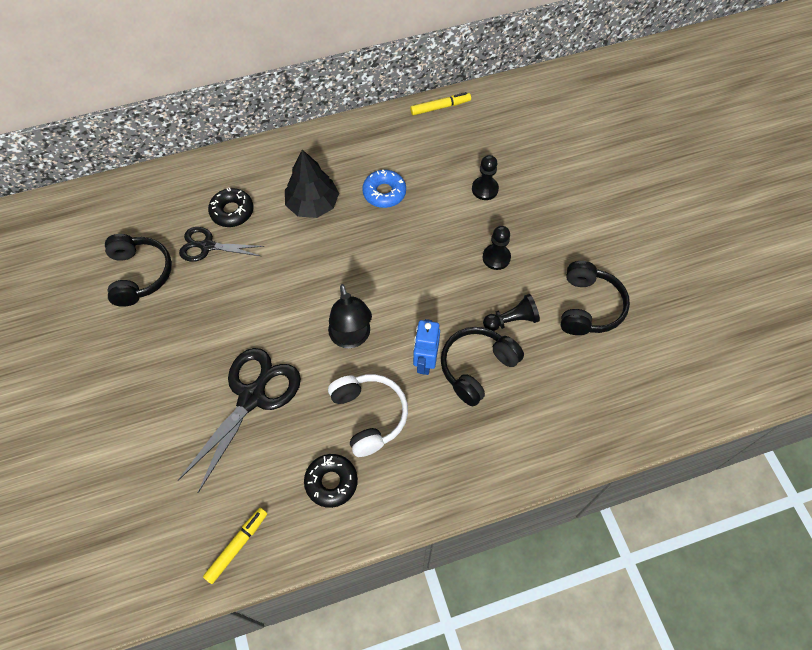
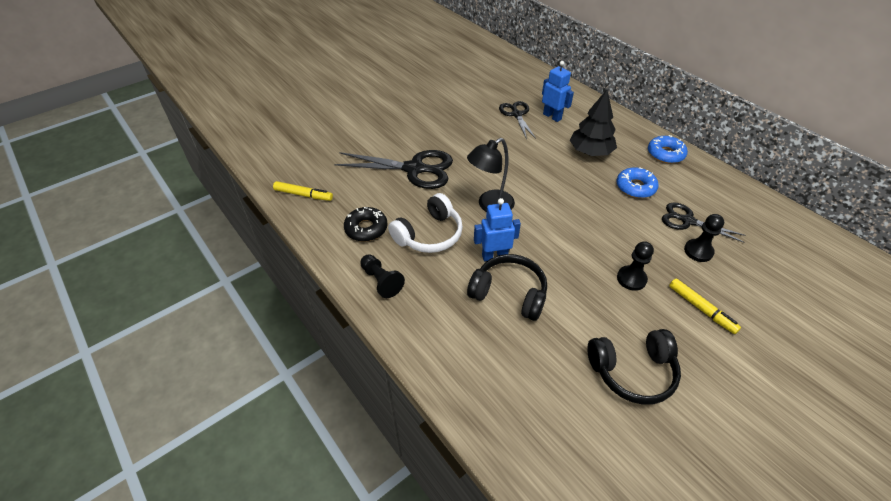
camera: 70 degrees right, 15 degrees down
black headphones [105,234,172,307] -> none
black donut [208,188,253,227] -> blue robot [542,61,574,122]
yellow marker [410,92,471,116] -> yellow marker moved to [669,278,741,334]
black pawn [483,294,540,331] -> black pawn moved to [360,254,405,298]
none -> blue donut [648,135,688,163]
none -> black scissors [662,203,746,243]

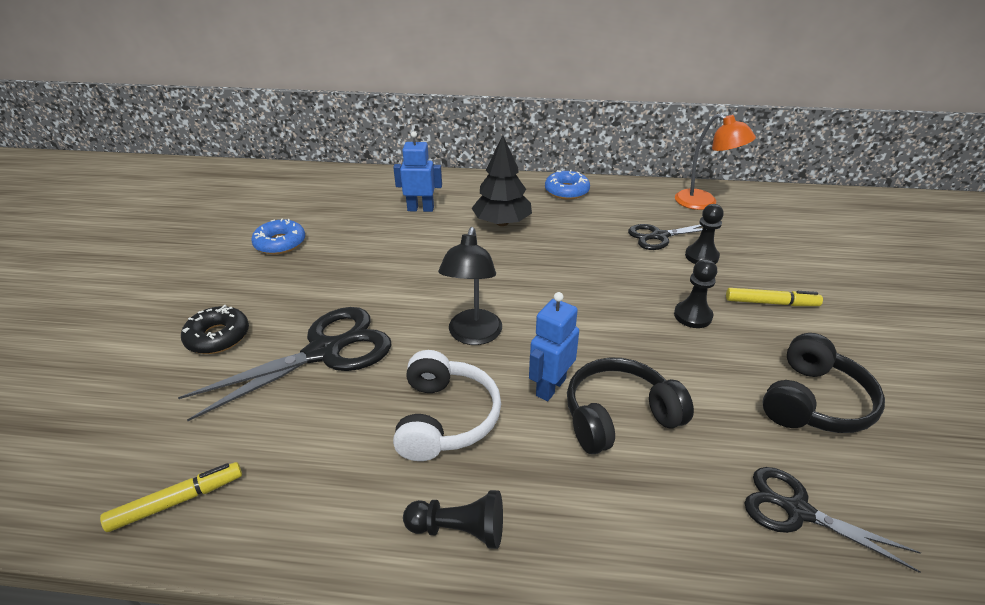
camera: 45 degrees left, 10 degrees down
black donut [344,207,387,242] -> black donut moved to [181,305,249,354]
black scissors [499,101,536,140] -> black scissors moved to [744,467,921,573]
blue donut [617,167,659,198] -> blue donut moved to [251,219,305,254]
none -> orange lamp [675,114,756,210]

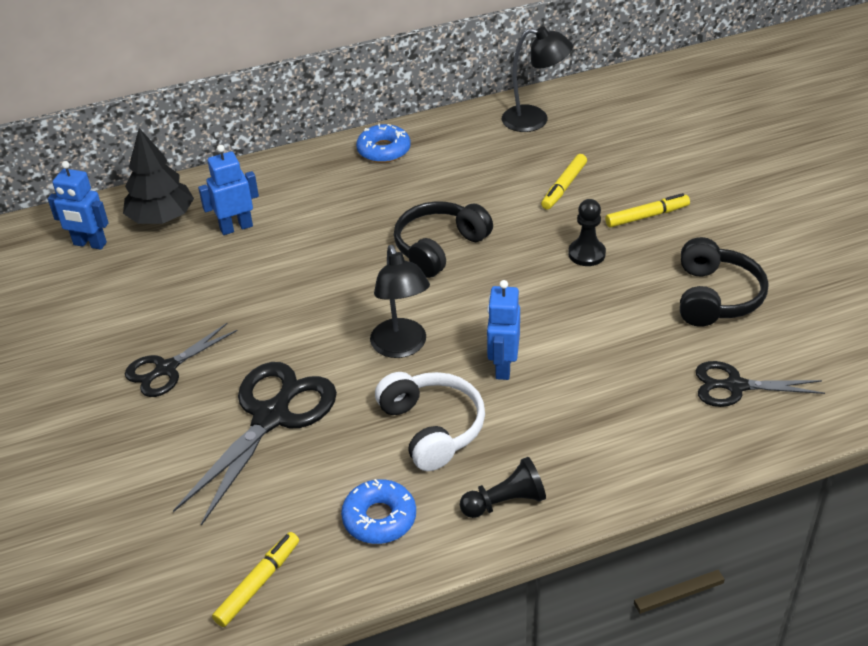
camera: 25 degrees left, 5 degrees up
black donut [181,305,249,354] -> none
blue donut [251,219,305,254] -> blue donut moved to [341,479,416,544]
black tree [471,135,532,226] -> black tree moved to [123,128,194,224]
black headphones [567,358,694,454] -> black headphones moved to [394,201,493,278]
black scissors [628,224,720,250] -> black scissors moved to [125,323,238,397]
orange lamp [675,114,756,210] -> black lamp [502,27,573,132]
black pawn [685,204,724,264] -> yellow marker [541,154,587,210]
none -> blue robot [48,161,109,250]

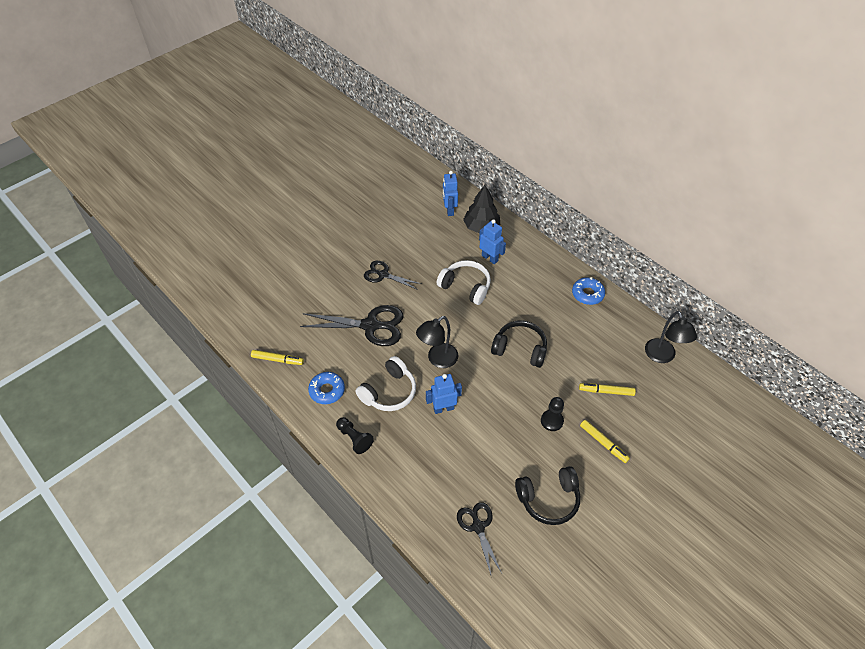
camera: 65 degrees right, 10 degrees up
none -> white headphones [437,260,491,305]

